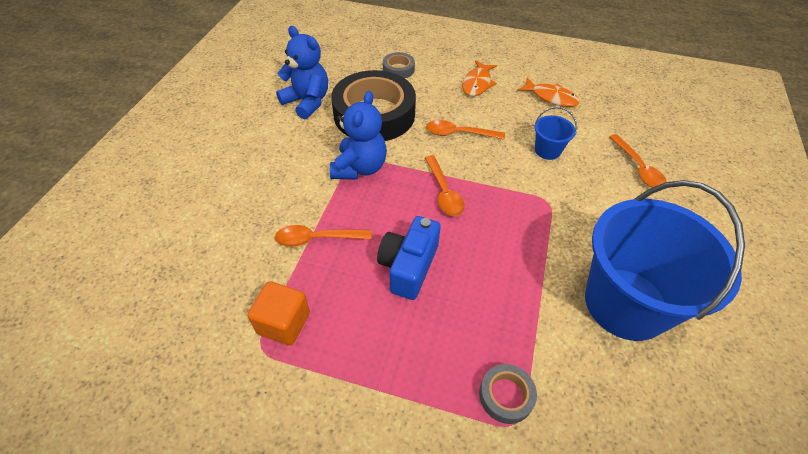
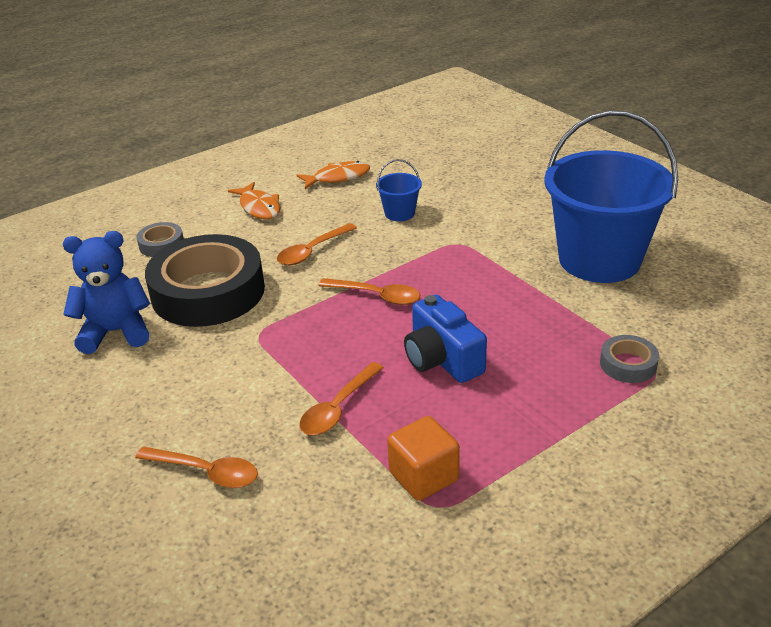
camera: 50 degrees left, 15 degrees down
blue teddy bear [330,91,387,180] -> none
orange spoon [609,134,667,188] -> orange spoon moved to [135,446,258,488]

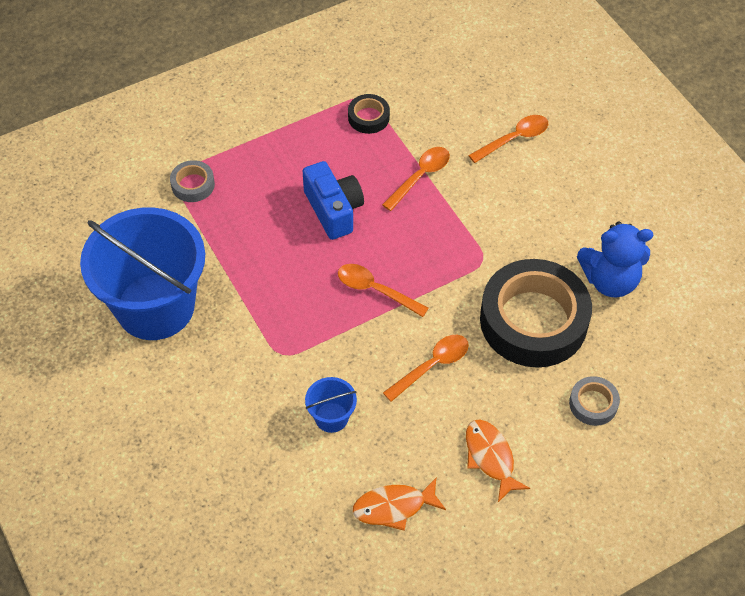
camera: 175 degrees left, 20 degrees up
orange spoon [135,446,258,488] -> orange spoon turned 120 degrees clockwise [468,115,548,163]
orange cube [387,416,460,501] -> black tape [348,94,390,134]

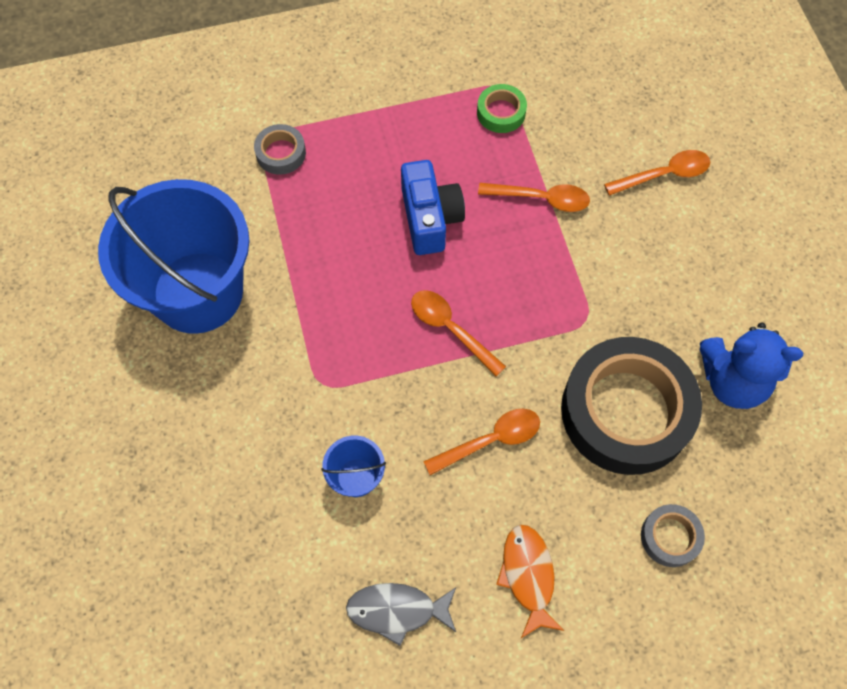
camera: 15 degrees right, 10 degrees up
black tape [348,94,390,134] -> green tape [477,84,527,133]
orange fish [353,478,446,531] -> grey fish [346,583,456,646]
orange spoon [382,147,450,211] -> orange spoon turned 45 degrees clockwise [478,183,590,212]

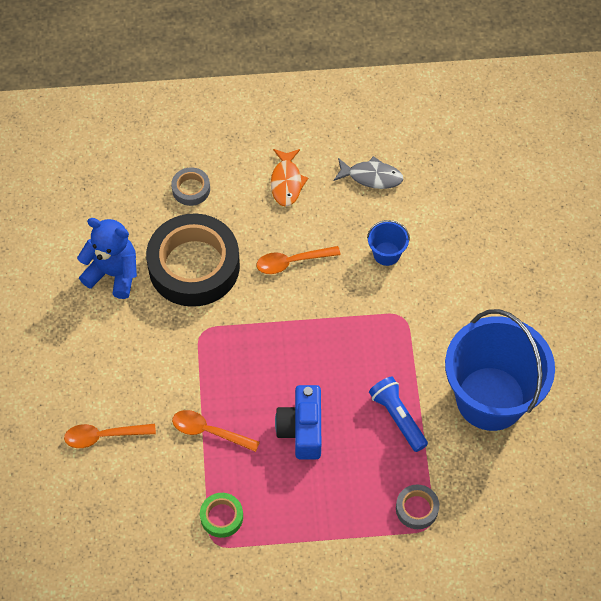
camera: 170 degrees left, 5 degrees down
orange spoon [411,290,506,376] -> none
none -> blue flashlight [369,376,428,452]

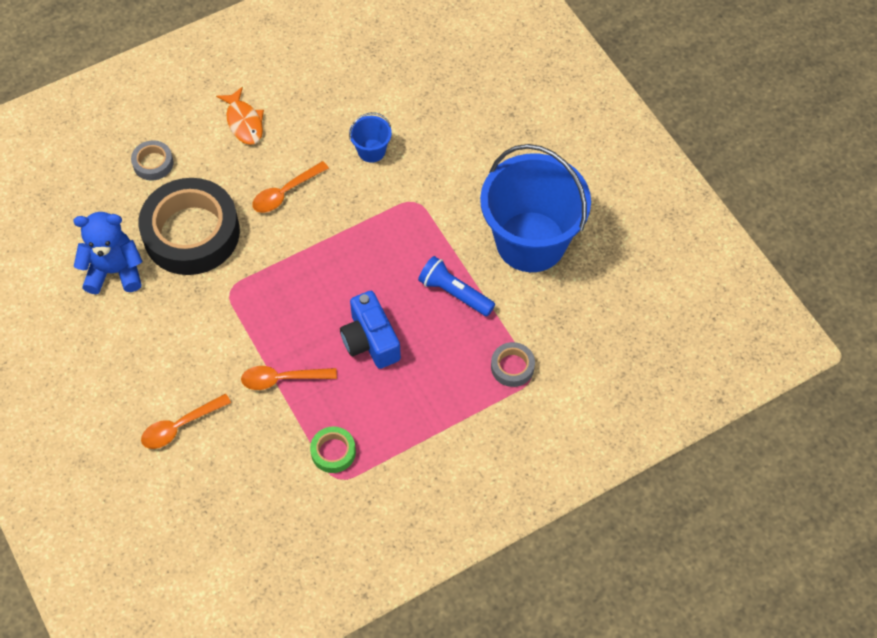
camera: 25 degrees left, 0 degrees up
grey fish [333,156,403,189] -> none

